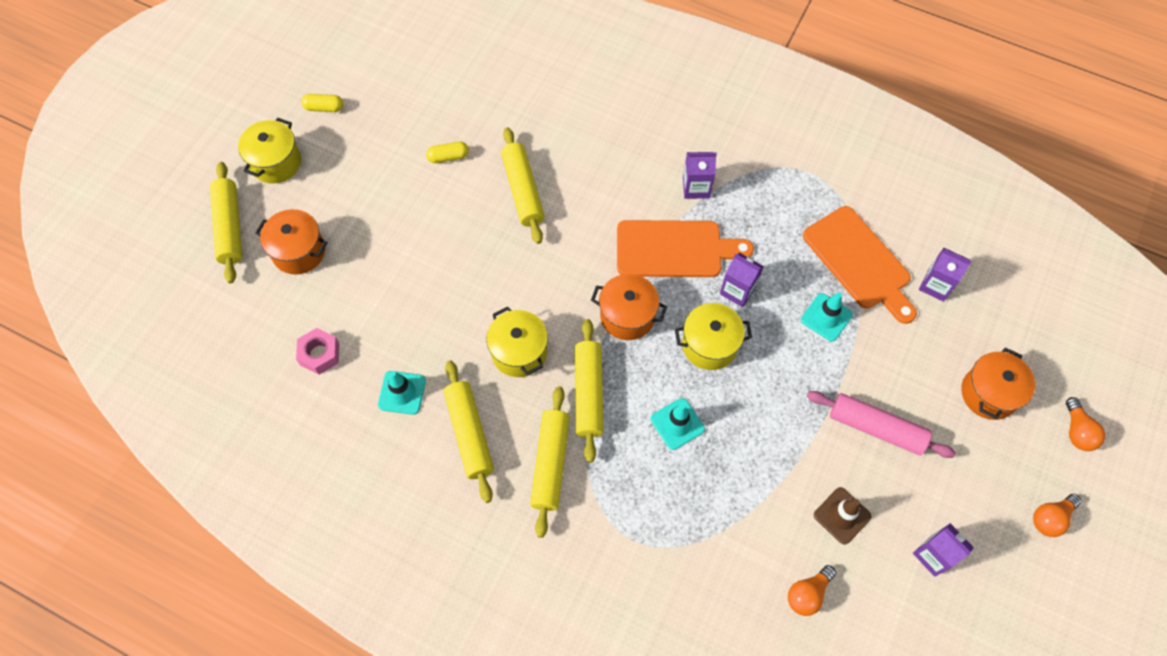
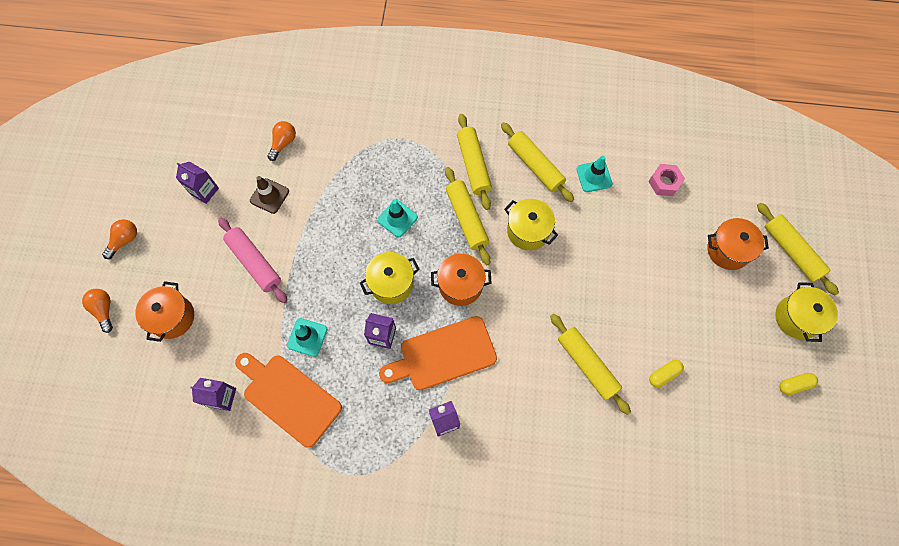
camera: 160 degrees right, 5 degrees up
pink rolling pin [807,391,956,458] -> pink rolling pin turned 45 degrees clockwise [218,218,287,303]

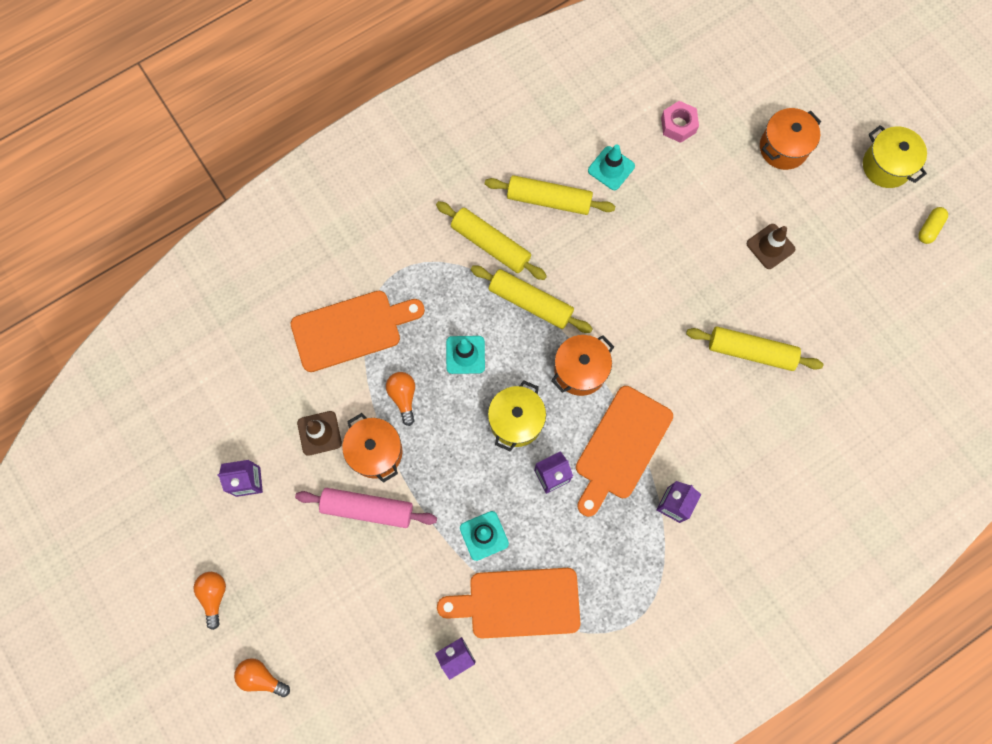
camera: 40 degrees left, 5 degrees up
orange pot [135,281,194,342] -> orange pot moved to [342,413,402,483]
orange light bulb [267,121,296,161] -> orange light bulb moved to [386,372,415,426]
yellow pot [504,199,558,250] -> none
yellow capsule [649,360,684,387] -> none
yellow rolling pin [757,202,839,295] -> none
none -> orange cutting board [291,290,425,372]
none -> brown traffic cone [747,224,795,269]

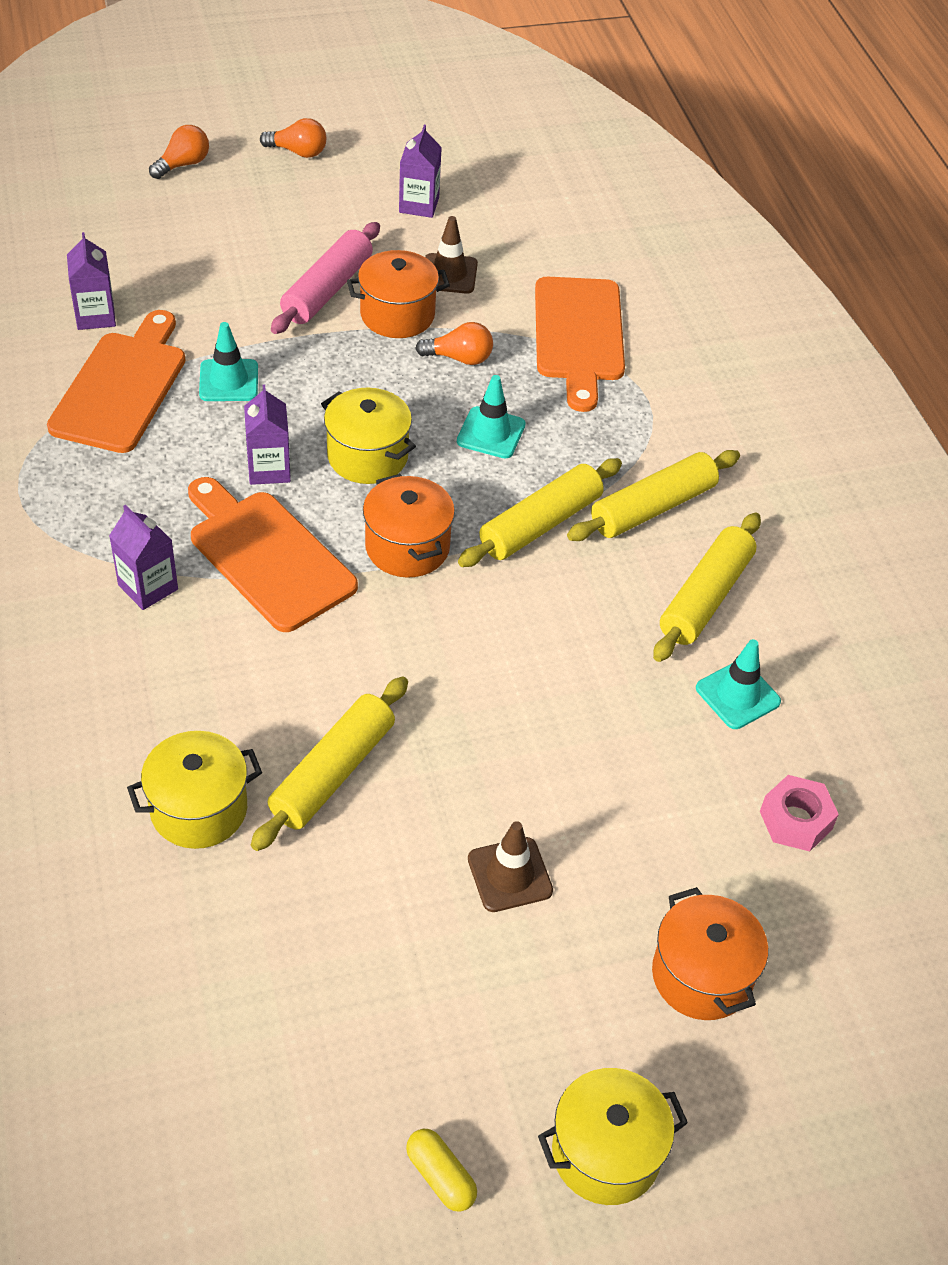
camera: 105 degrees right, 25 degrees down
none -> yellow pot [127,731,262,849]

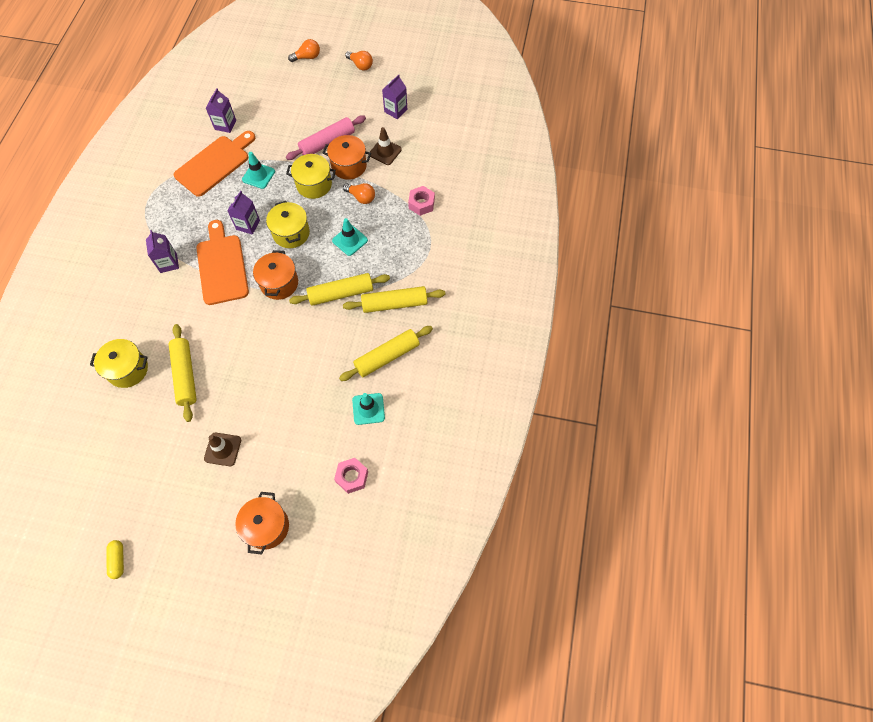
camera: 30 degrees right, 15 degrees up
yellow rolling pin [251,676,408,851] -> yellow rolling pin turned 75 degrees counterclockwise [168,324,197,422]
orange cutting board [535,277,625,412] -> pink nut [408,186,435,216]
yellow pot [538,1068,688,1205] -> yellow pot moved to [286,154,336,199]

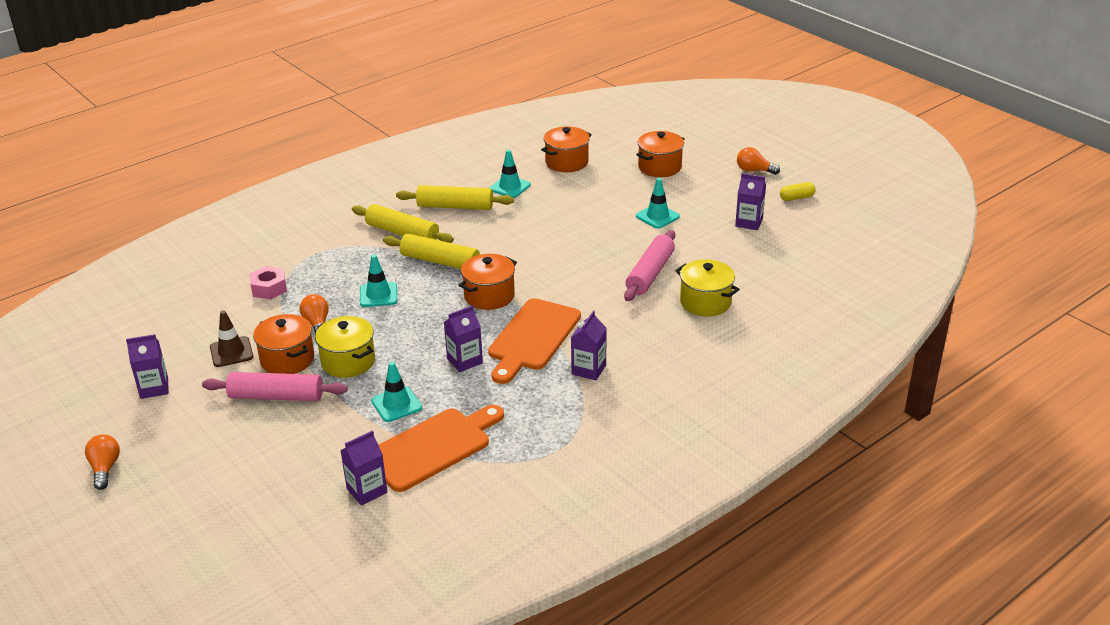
camera: 140 degrees left, 30 degrees down
yellow capsule [106,540,124,579] -> yellow capsule turned 45 degrees clockwise [780,182,815,201]
yellow rolling pin [168,324,197,422] -> pink rolling pin [624,230,675,301]
orange cutting board [174,131,255,197] -> orange cutting board turned 150 degrees clockwise [379,405,504,492]
brown traffic cone [204,433,241,466] -> turquoise traffic cone [636,178,680,229]
yellow pot [266,201,310,248] -> none
orange light bulb [288,39,320,62] -> orange light bulb moved to [737,147,780,175]
pink nut [334,458,368,494] -> orange pot [541,126,592,172]
none -> purple carton [735,173,766,230]

